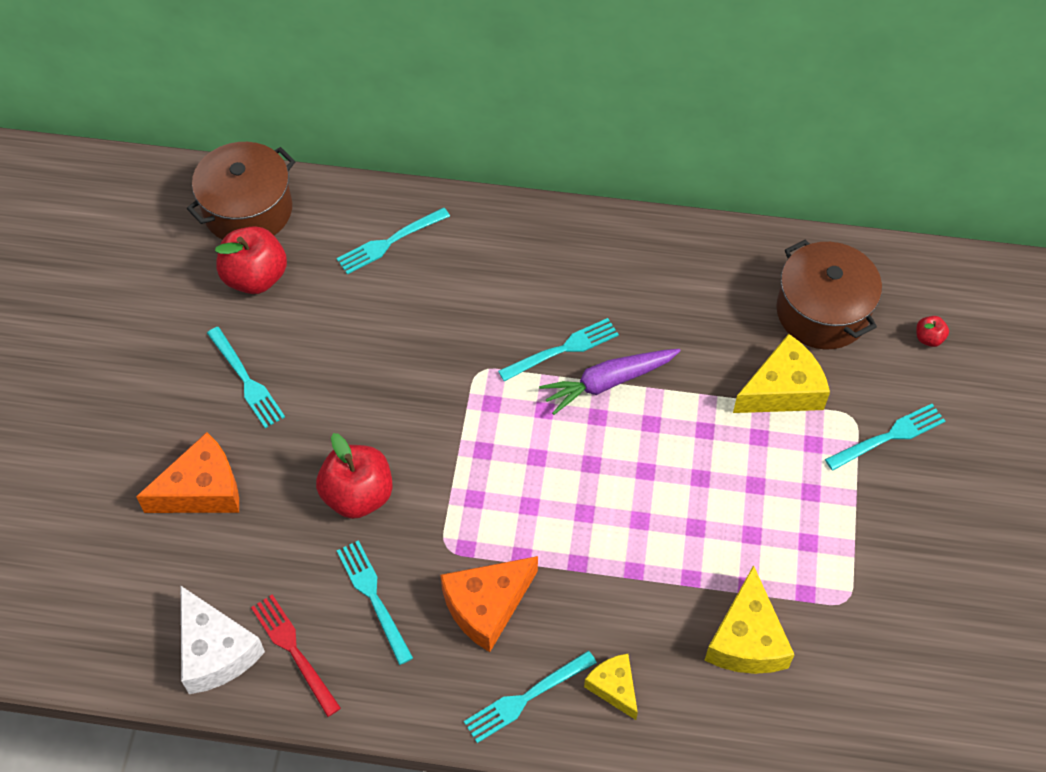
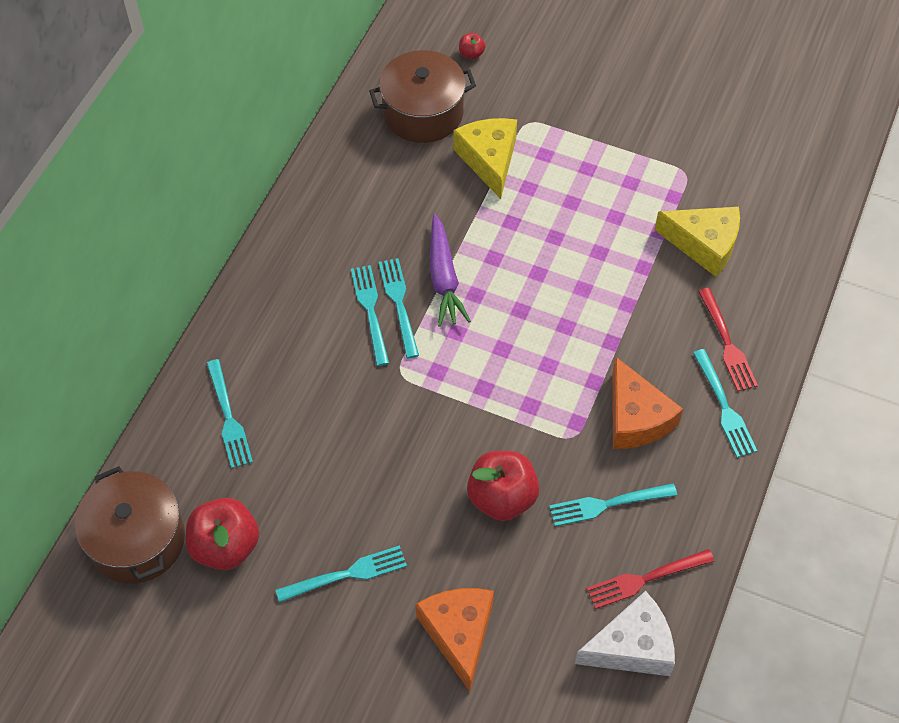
camera: 75 degrees left, 0 degrees up
yellow cheese [584,654,638,720] -> red fork [698,288,758,392]
turquoise fork [825,404,945,471] -> turquoise fork moved to [351,265,389,366]

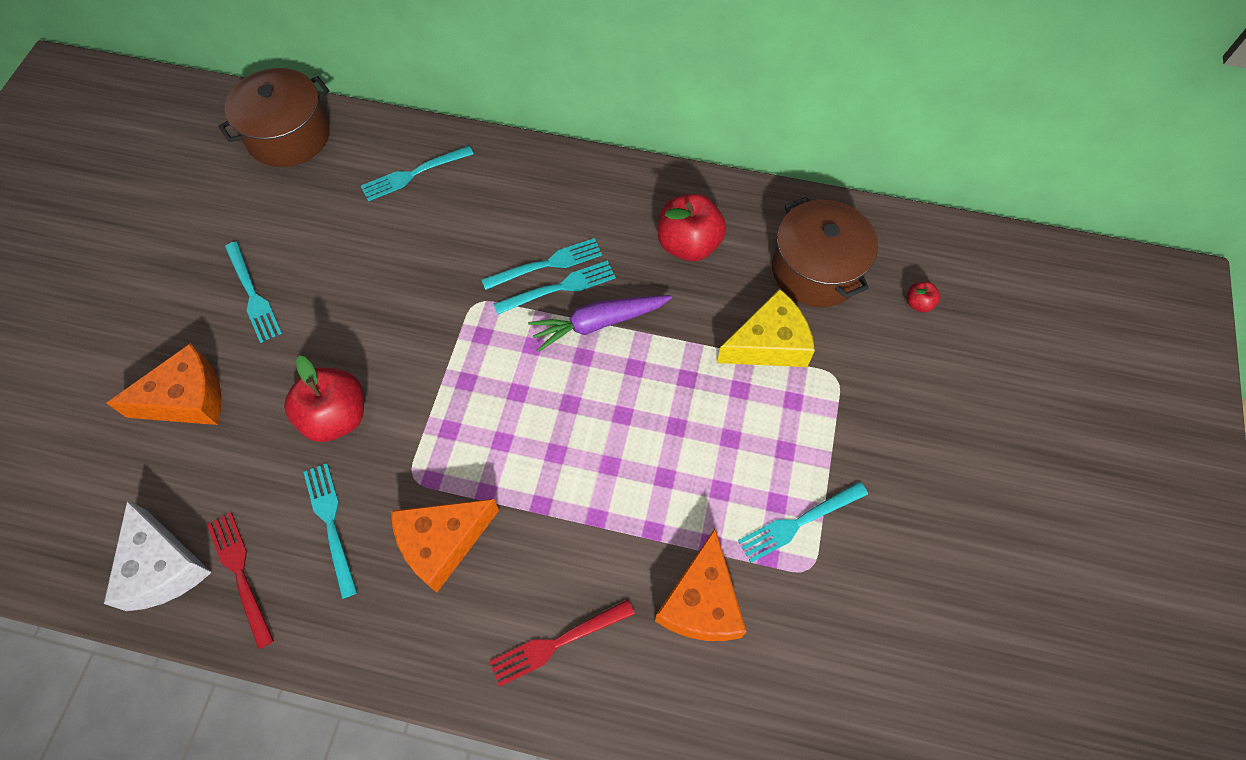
camera: 80 degrees right, 5 degrees up
red apple [186,498,259,570] -> red apple moved to [658,194,726,261]
yellow cheese [654,207,740,277] -> orange cheese [655,529,747,641]
turquoise fork [693,349,757,458] -> turquoise fork moved to [738,482,868,563]

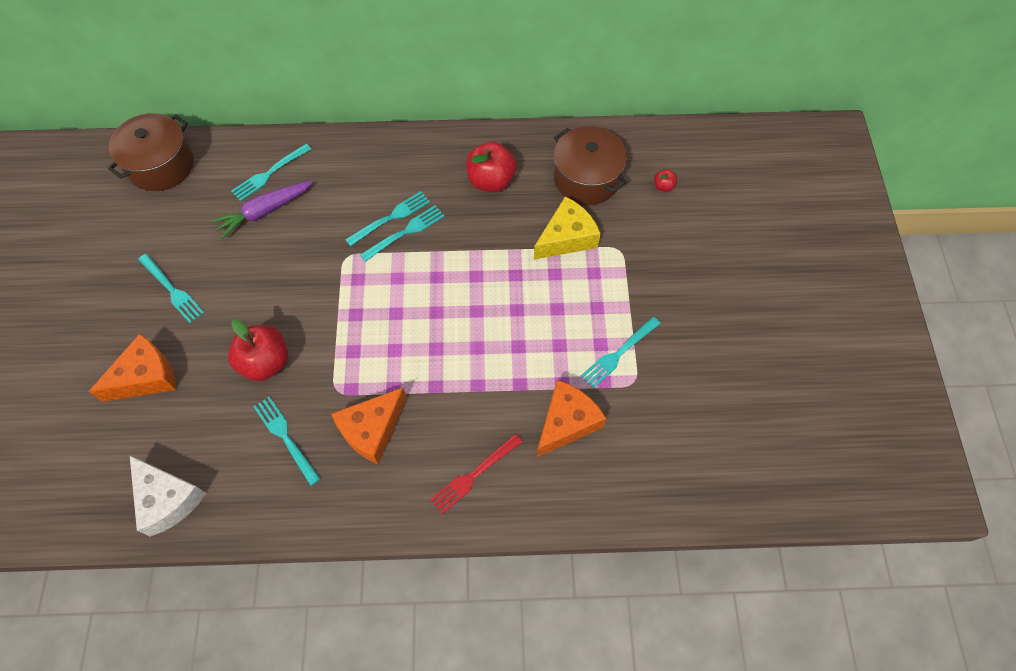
camera: 15 degrees left, 0 degrees up
red fork [207,512,274,649] -> none
purple carrot [528,295,672,352] -> purple carrot moved to [211,181,313,239]
orange cheese [655,529,747,641] -> orange cheese turned 135 degrees counterclockwise [537,380,606,457]

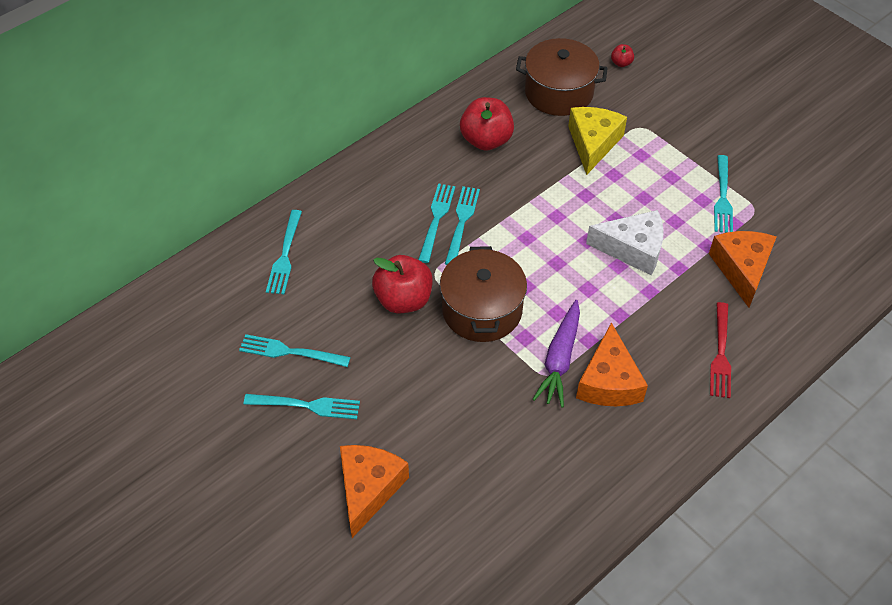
camera: 40 degrees left, 10 degrees down
brown pot [108,113,194,191] -> brown pot moved to [440,246,527,342]
white cheese [130,455,206,537] -> white cheese moved to [586,210,664,275]
purple carrot [211,181,313,239] -> purple carrot moved to [533,300,580,407]
red apple [228,319,288,381] -> red apple moved to [372,255,433,313]
turquoise fork [254,396,321,486] -> turquoise fork moved to [239,334,351,367]

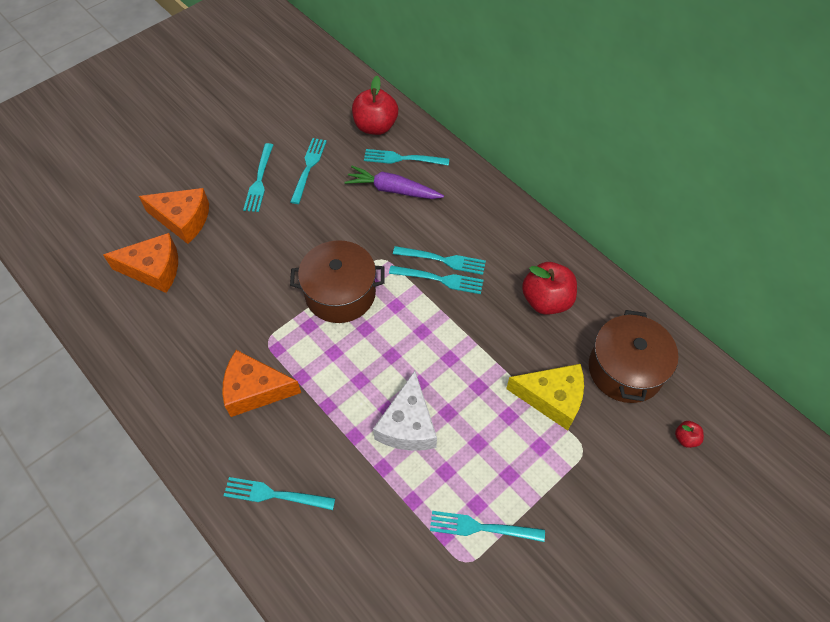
camera: 90 degrees right, 5 degrees up
red apple [372,255,433,313] -> red apple moved to [352,76,398,135]
purple carrot [533,300,580,407] -> purple carrot moved to [344,166,444,199]
orange cheese [709,231,777,308] -> orange cheese moved to [103,233,178,293]
red fork [710,302,731,398] -> turquoise fork [224,477,335,510]

